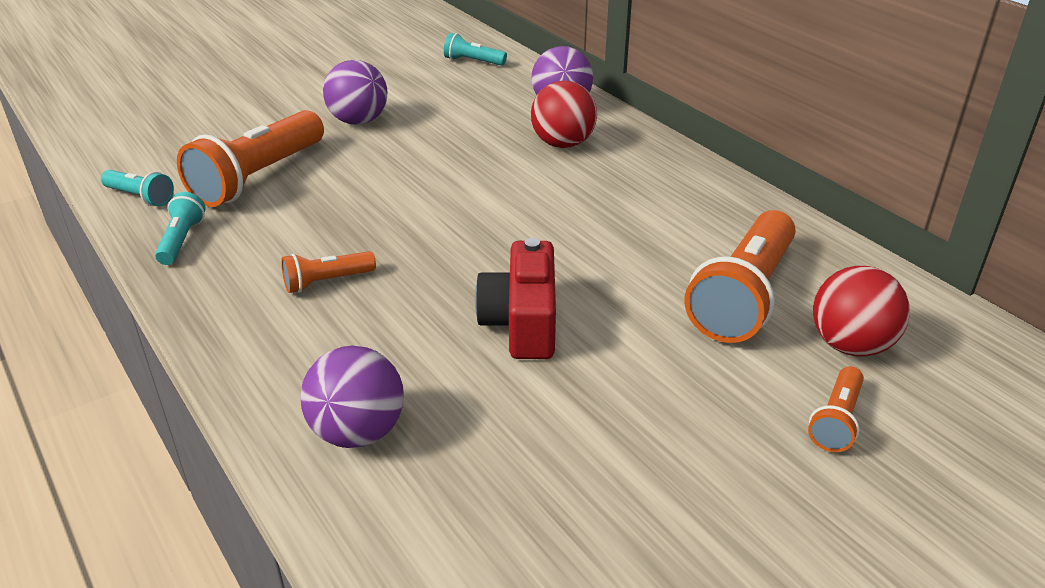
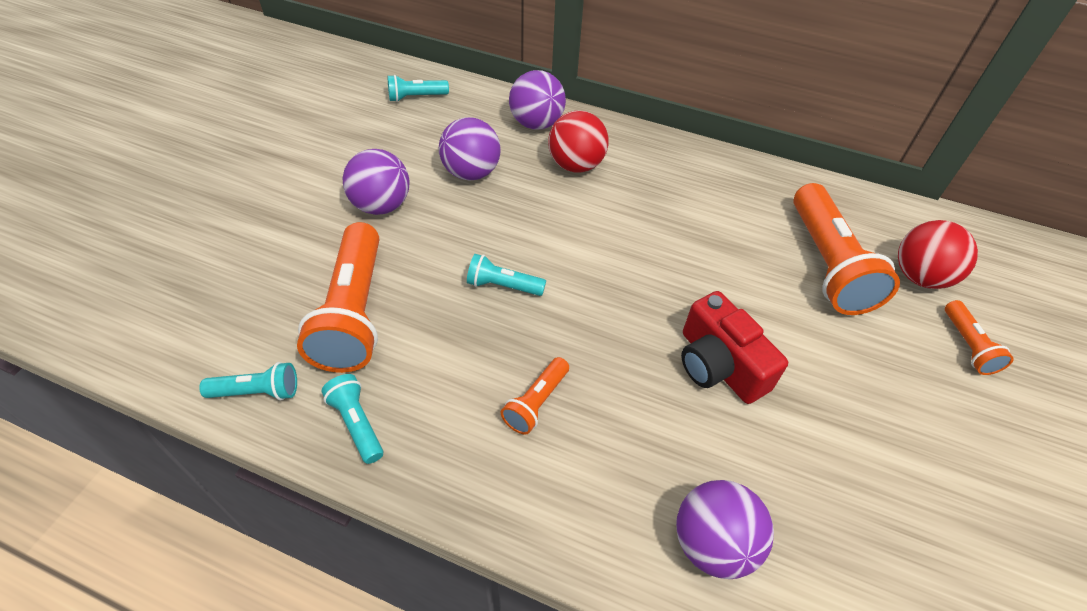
camera: 35 degrees left, 15 degrees up
none -> purple ball [439,117,501,181]
none -> turquoise flashlight [467,254,546,296]

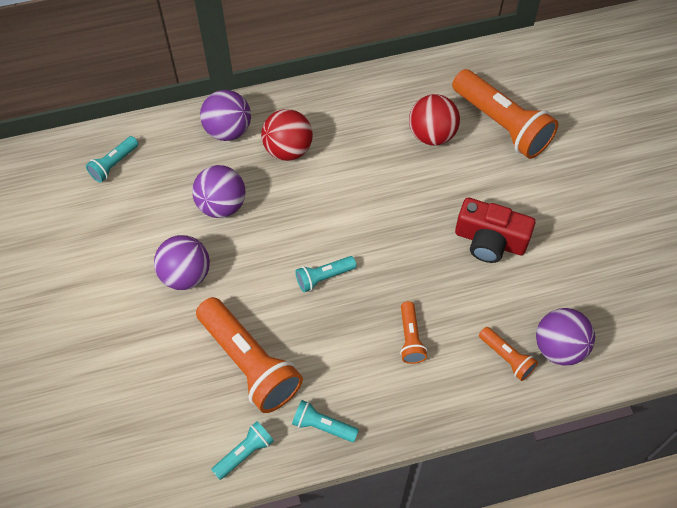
camera: 35 degrees left, 10 degrees up
red ball [898,220,978,289] -> red ball moved to [409,94,460,145]
orange flashlight [945,300,1014,375] -> orange flashlight moved to [479,327,538,381]

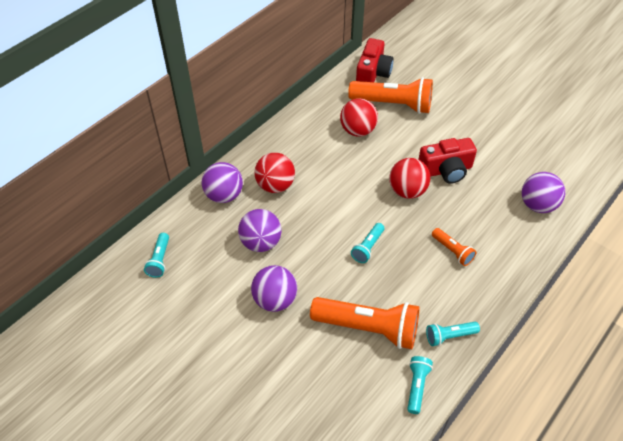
camera: 35 degrees left, 10 degrees down
orange flashlight [479,327,538,381] -> none
none -> red camera [356,38,394,82]
none -> red ball [389,158,430,199]

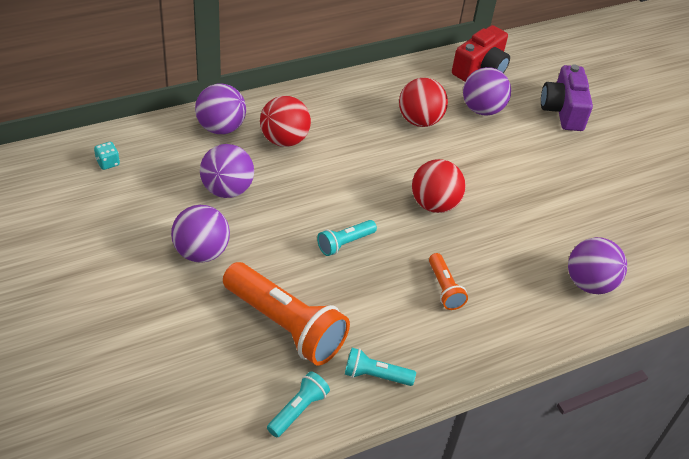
camera: 20 degrees right, 5 degrees down
turquoise flashlight [144,233,169,278] -> turquoise dice [94,142,120,170]
orange flashlight [348,77,433,114] -> purple ball [463,67,511,116]
red camera [418,138,477,184] -> none
none -> purple camera [541,64,593,131]

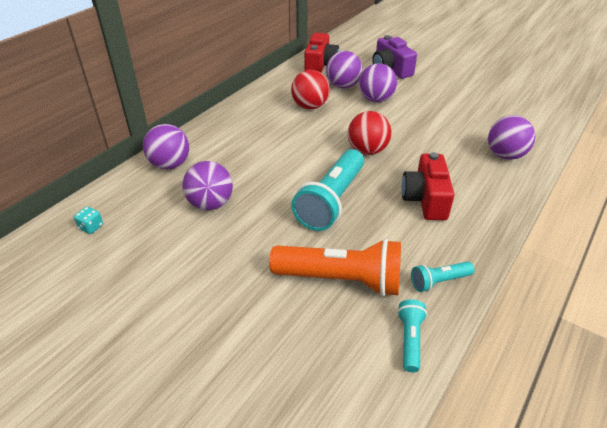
camera: 25 degrees left, 5 degrees down
purple ball [171,205,230,263] -> purple ball moved to [359,63,397,102]
red ball [260,96,311,147] -> none
turquoise flashlight [317,220,377,256] -> turquoise flashlight [291,149,364,231], size x2.05
orange flashlight [429,253,468,310] -> red camera [402,152,454,220]

